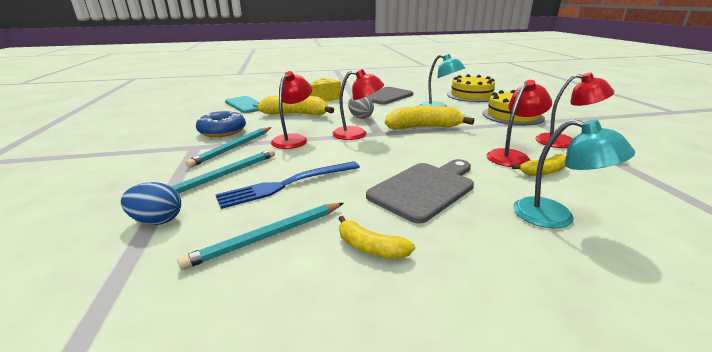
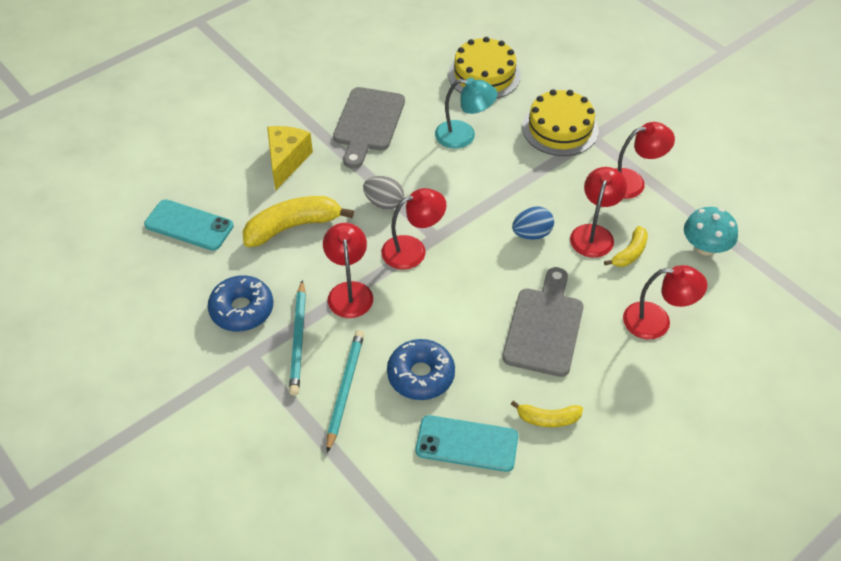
camera: 30 degrees left, 25 degrees up
blue egg [121,182,181,225] -> blue egg moved to [512,207,554,240]
turquoise pencil [177,203,344,270] -> turquoise phone [416,415,518,472]
blue fork [215,161,360,209] -> blue donut [387,339,455,400]
yellow banana [385,106,474,130] -> none
turquoise lamp [513,119,635,228] -> red lamp [623,265,707,339]
none -> turquoise mushroom [684,207,738,255]

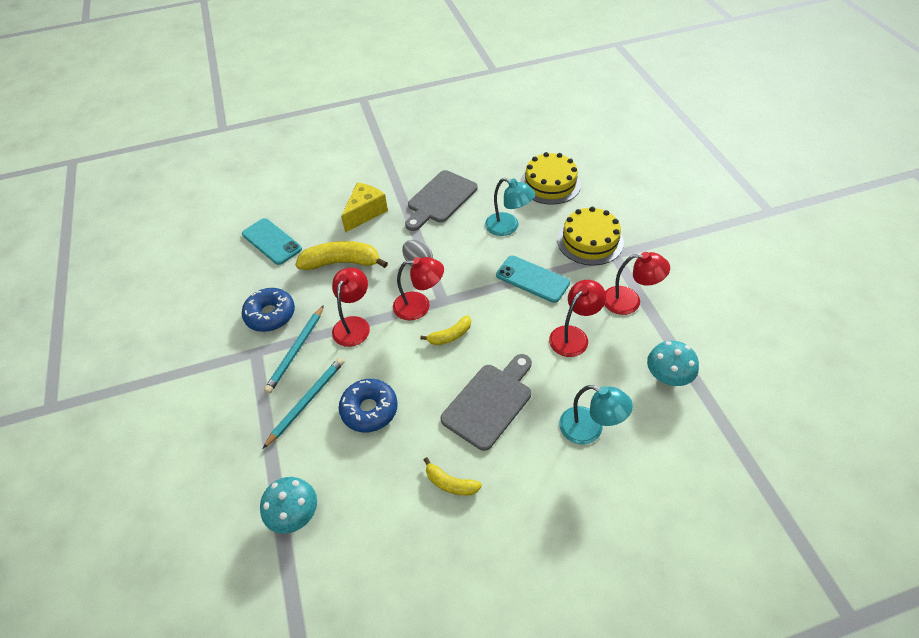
camera: 25 degrees right, 0 degrees up
turquoise phone [416,415,518,472] -> turquoise phone moved to [496,256,570,303]
blue egg [512,207,554,240] -> none
yellow banana [604,226,648,267] -> yellow banana moved to [420,316,471,345]
red lamp [623,265,707,339] -> turquoise lamp [559,385,633,445]
none -> turquoise mushroom [260,477,317,533]

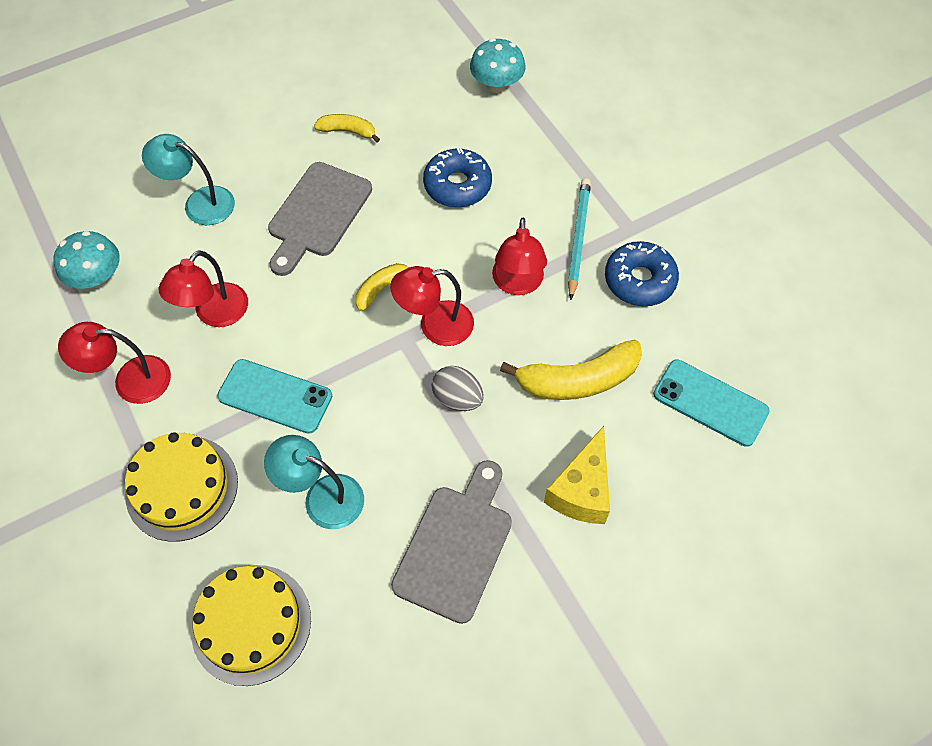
camera: 165 degrees right, 10 degrees up
turquoise pencil [263,357,344,449] -> none

